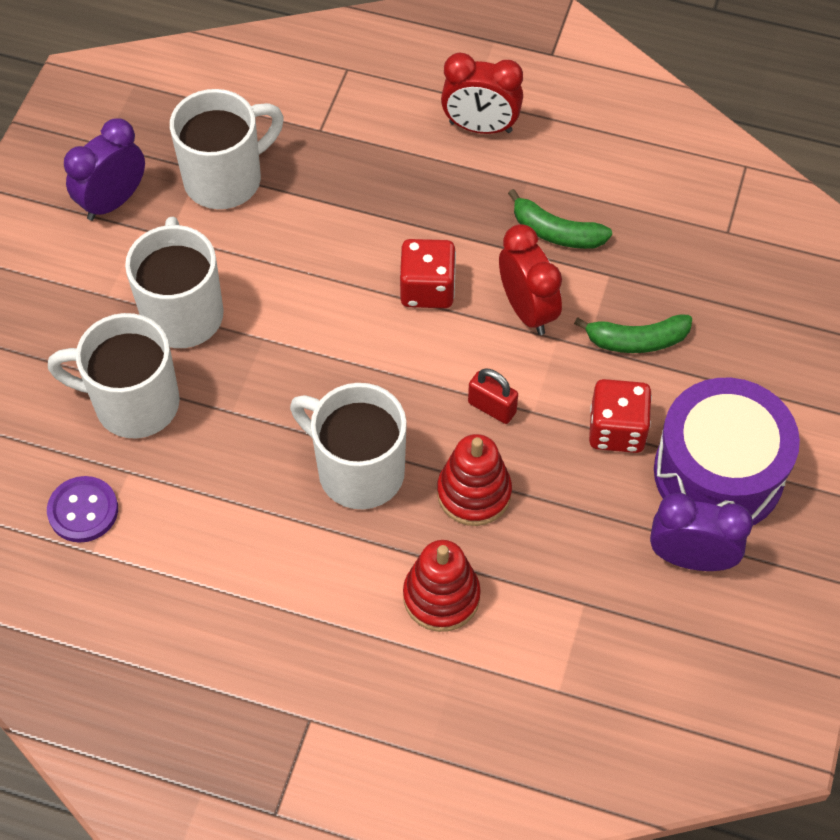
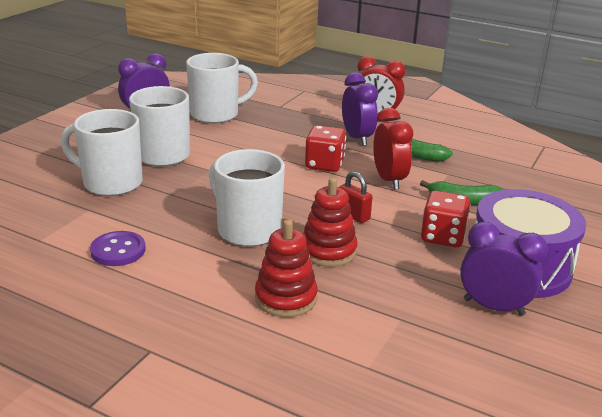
camera: 10 degrees right, 30 degrees down
purple button [47,476,118,543] -> purple button moved to [90,231,146,266]
none -> purple clock [342,72,378,146]

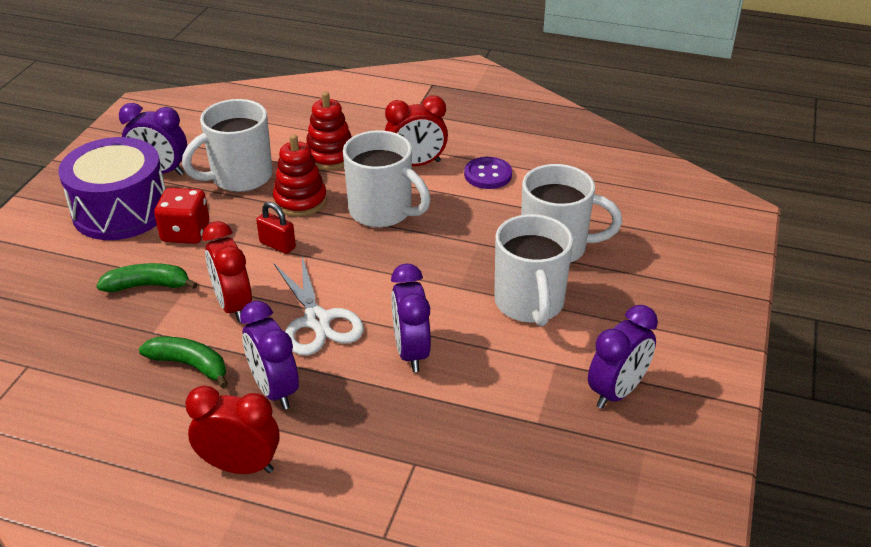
camera: 170 degrees right, 10 degrees up
white mug [186,53,258,124] -> white mug moved to [182,99,272,192]
red dice [305,125,346,172] -> white scissors [274,257,364,355]
none -> red clock [385,96,448,166]
none -> purple clock [391,264,431,372]

